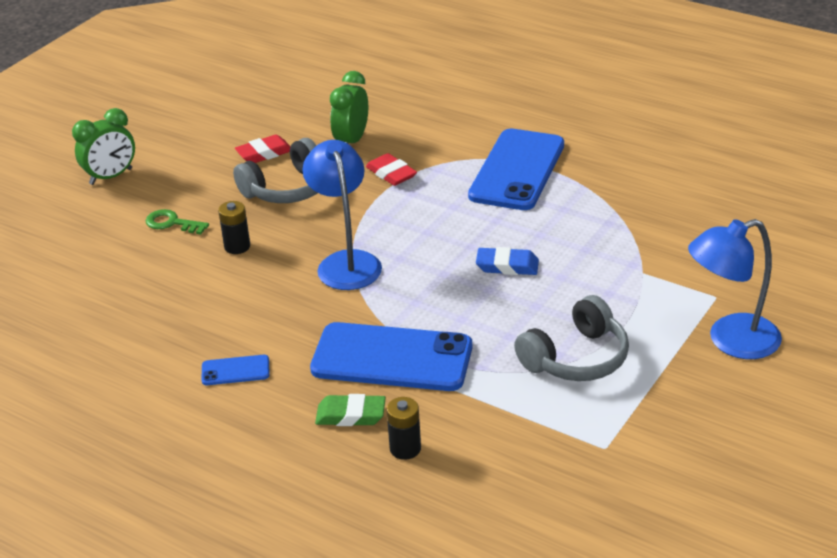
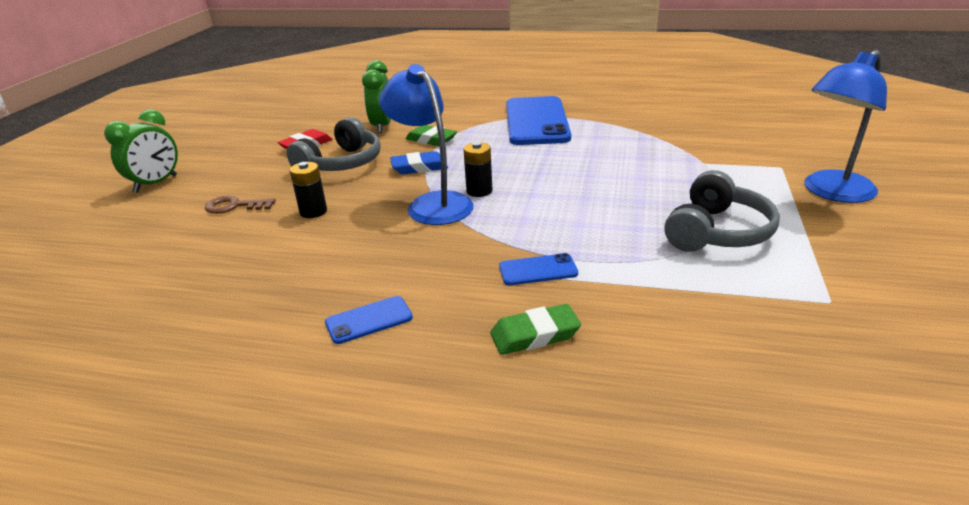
camera: 20 degrees left, 5 degrees down
green key [145,209,209,234] -> brown key [205,196,276,214]
blue phone [310,322,472,391] -> blue phone [499,253,578,285], size x0.44
red eraser [366,153,417,186] -> green eraser [405,125,457,146]
black battery [386,397,421,460] -> black battery moved to [463,142,493,197]
blue eraser [476,247,539,275] -> blue eraser moved to [390,151,448,175]

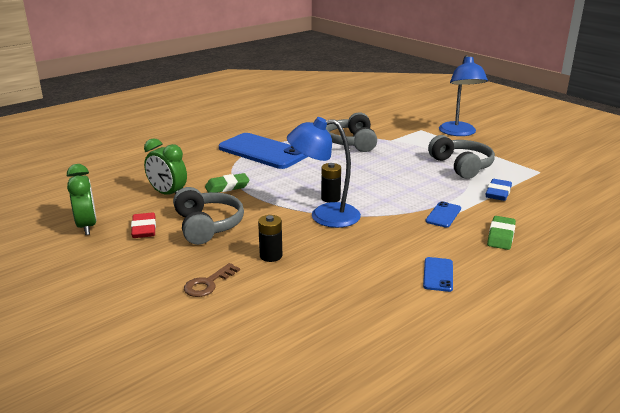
camera: 55 degrees left, 5 degrees down
green clock [104,109,178,193] -> green clock moved to [67,164,97,235]
blue eraser [390,151,448,175] -> blue eraser moved to [486,179,512,201]
none -> grey headphones [326,112,377,152]

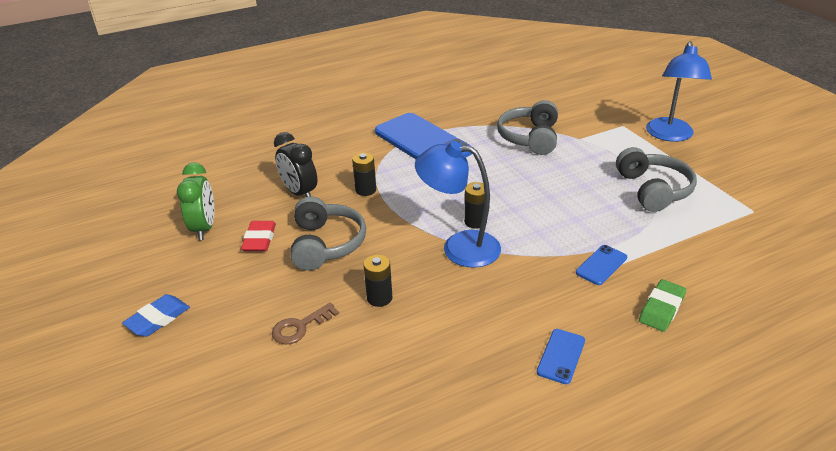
camera: 15 degrees right, 10 degrees up
green clock [144,138,187,194] -> black clock [274,132,317,197]
green eraser [205,173,250,193] -> black battery [352,152,376,196]
blue eraser [486,179,512,201] -> blue eraser moved to [122,294,190,337]

